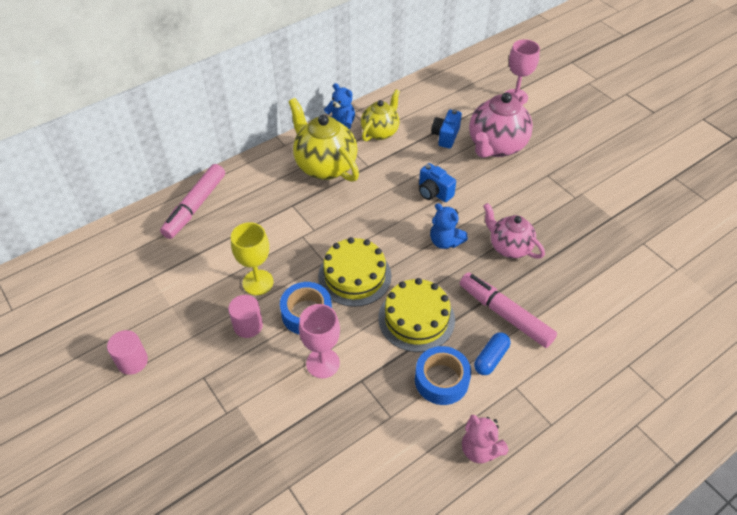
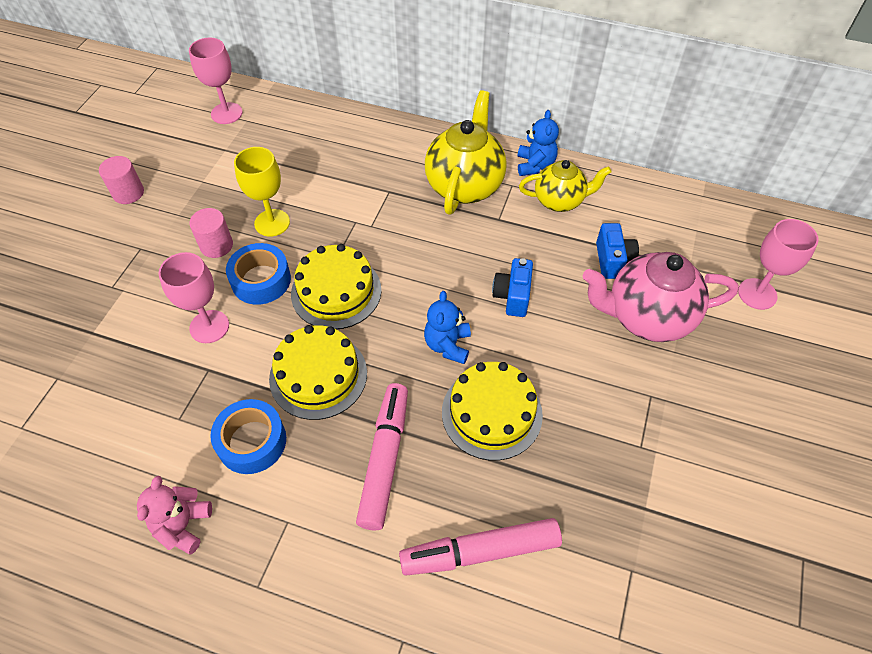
camera: 55 degrees right, 5 degrees up
pink marker [160,164,225,239] -> pink marker moved to [399,518,562,575]
blue camera [431,109,462,149] -> blue camera turned 105 degrees clockwise [596,223,639,279]
blue capsule [474,332,510,375] -> none
pink teapot [483,203,545,259] -> yellow cake [442,362,543,460]
none -> pink goblet [189,37,243,124]

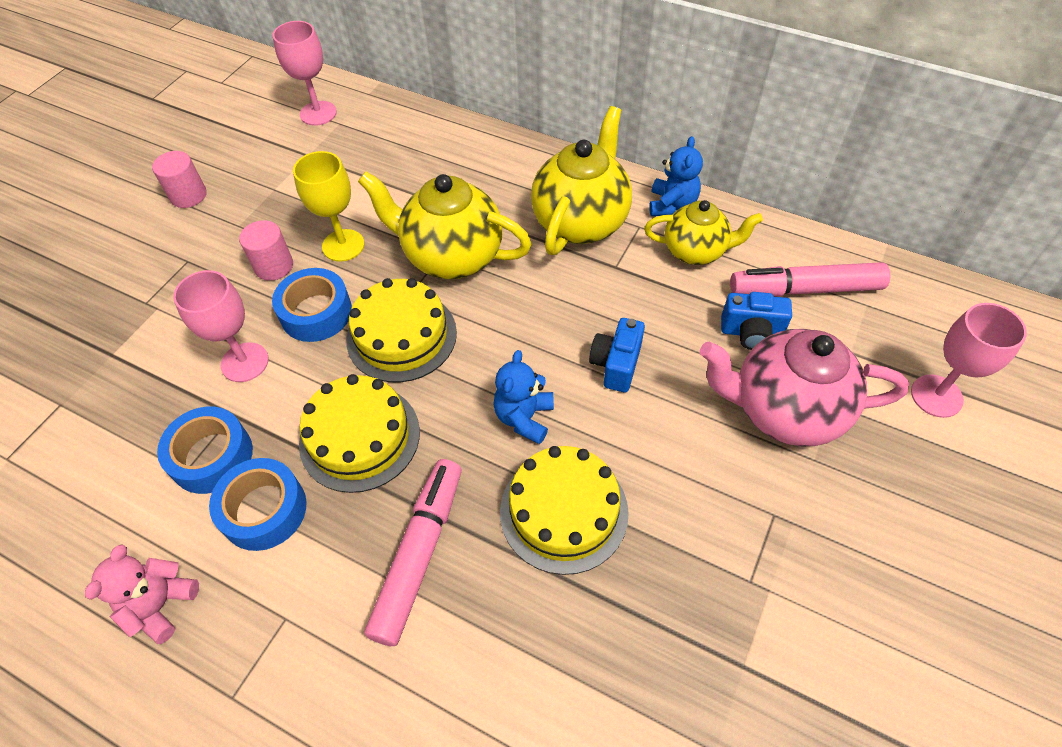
camera: 10 degrees right, 0 degrees up
pink marker [399,518,562,575] -> pink marker moved to [730,262,890,297]
blue camera [596,223,639,279] -> blue camera turned 90 degrees clockwise [721,292,792,350]
none -> blue tape [157,407,253,494]
none -> yellow teapot [358,171,532,279]

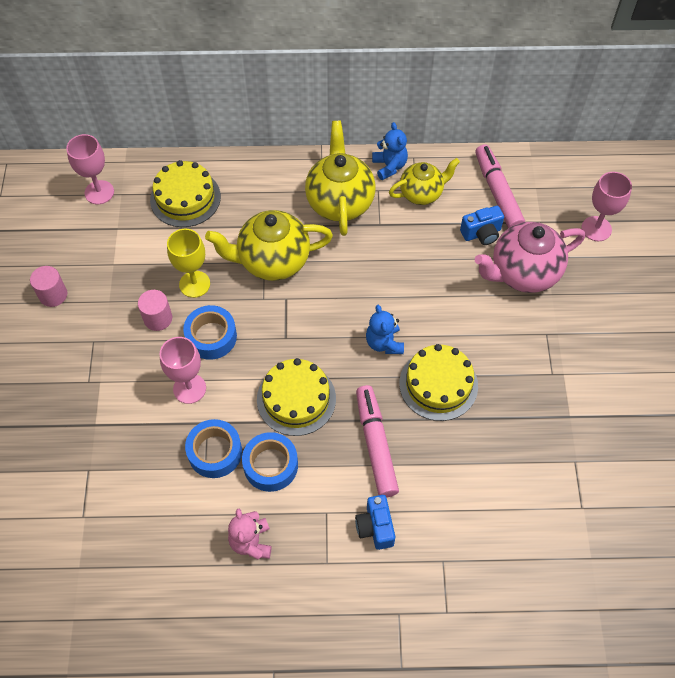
camera: 30 degrees left, 5 degrees up
yellow cake [346,278,457,382] -> yellow cake moved to [150,160,221,227]
blue camera [589,318,645,392] -> blue camera moved to [355,495,395,550]
pink marker [730,262,890,297] -> pink marker turned 105 degrees clockwise [475,144,525,228]

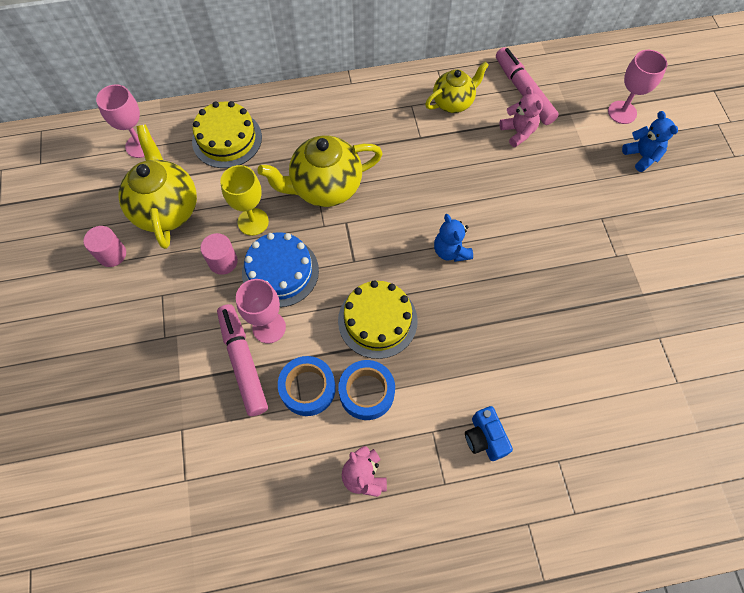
camera: 10 degrees left, 5 degrees up
blue tape [183,305,237,360] -> blue cake [242,232,319,307]
yellow teapot [305,121,376,236] -> yellow teapot moved to [118,125,197,249]
pink marker [356,385,399,497] -> pink marker moved to [217,304,268,416]
blue teddy bear [372,122,408,180] -> blue teddy bear moved to [622,111,678,172]
yellow cake [399,344,478,421] -> none
blue camera [460,206,504,245] -> pink teddy bear [500,86,543,147]
pink teapot [475,222,585,293] -> none

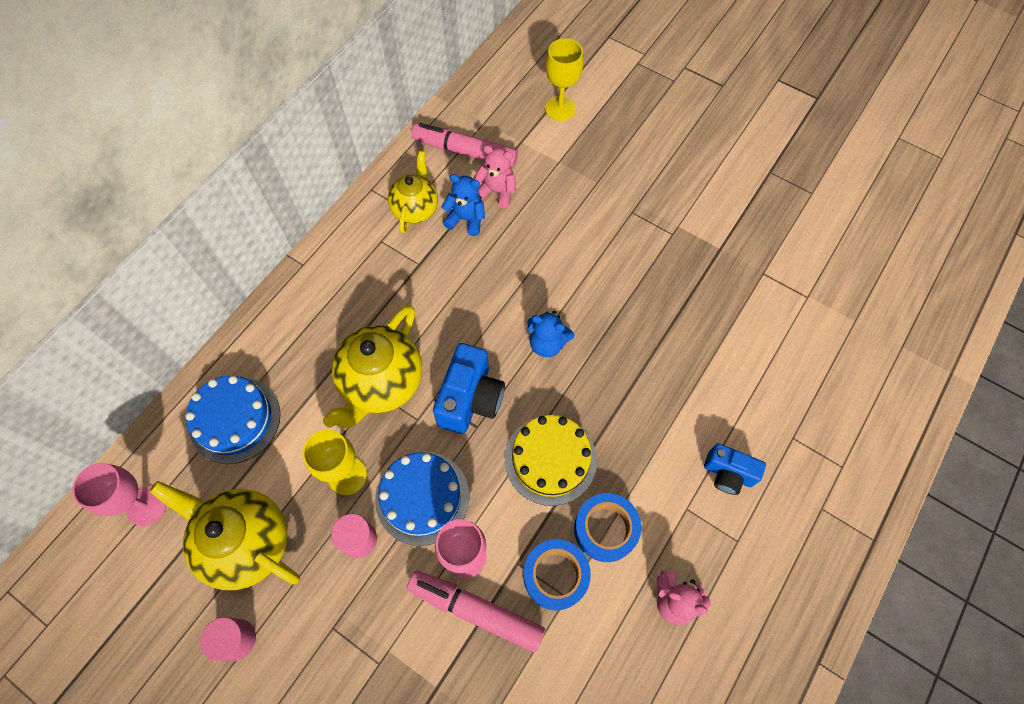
camera: 45 degrees left, 0 degrees up
yellow cake [192,101,262,168] -> blue cake [185,376,280,464]
pink goblet [608,50,667,124] -> yellow goblet [545,38,583,121]
blue teddy bear [622,111,678,172] -> blue teddy bear moved to [441,174,485,236]
none -> blue camera [433,343,505,434]

